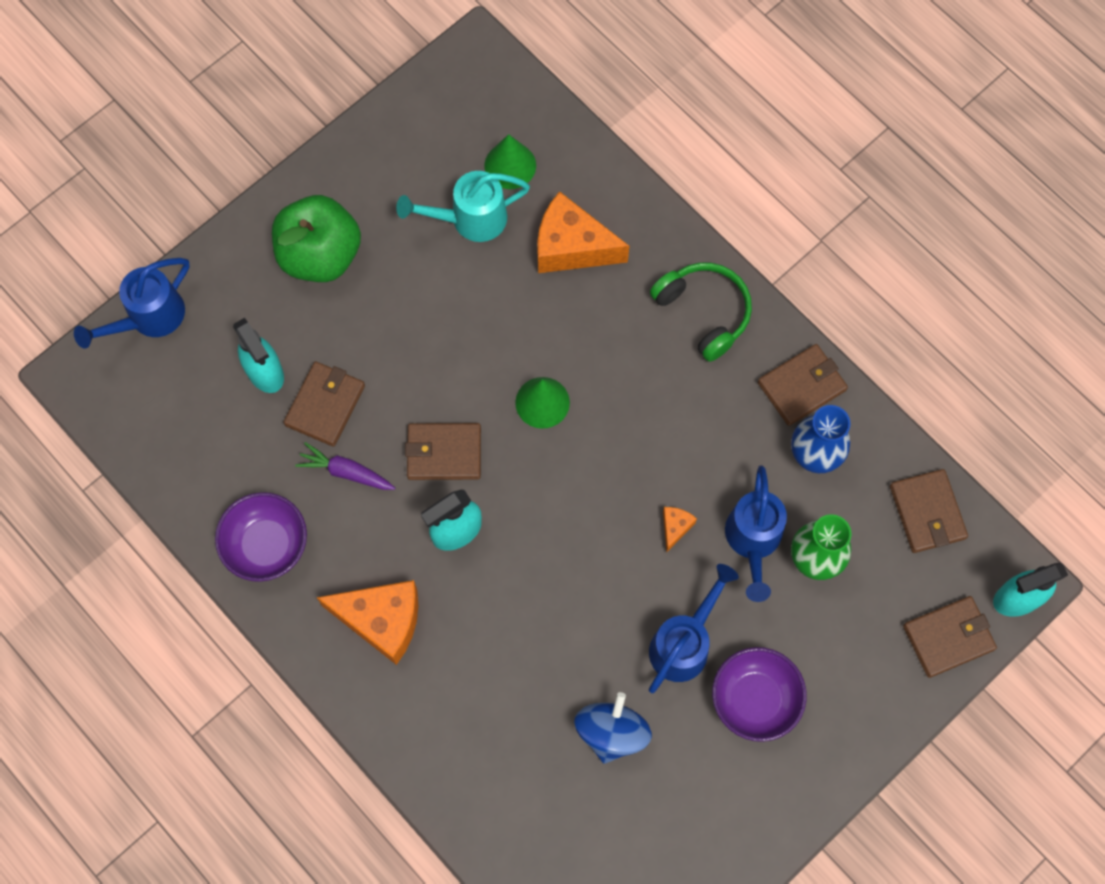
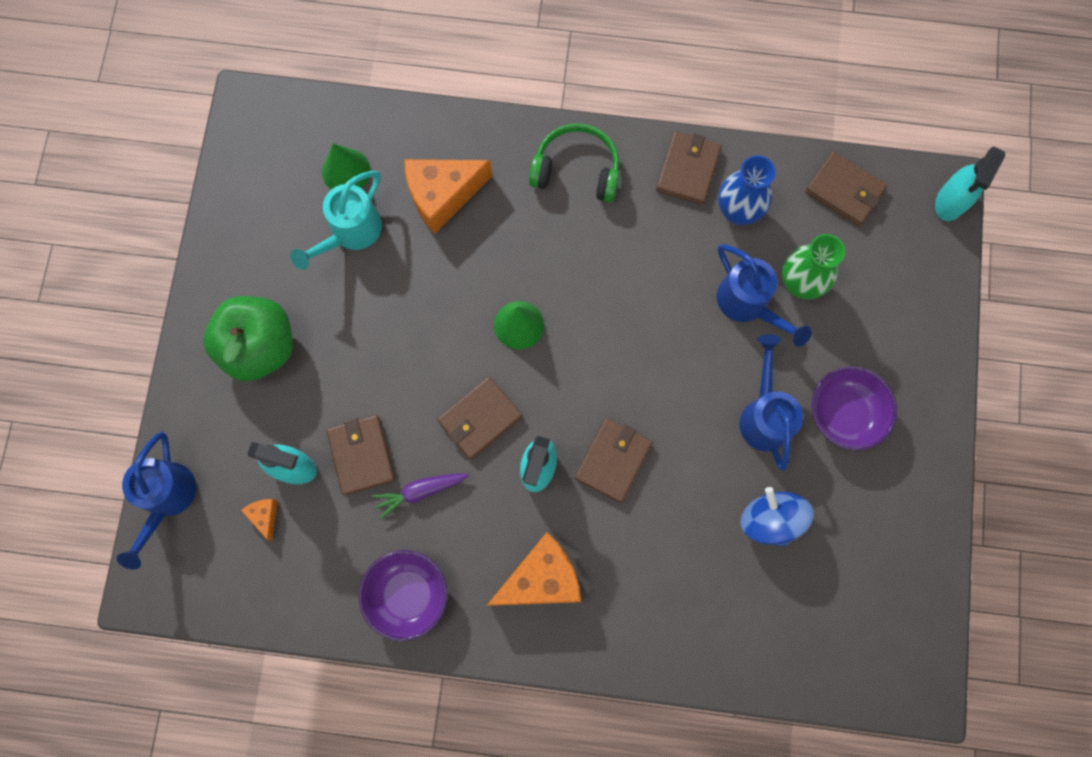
camera: 40 degrees left, 5 degrees up
orange cheese [663,507,697,552] -> orange cheese moved to [241,499,278,541]
brown wallet [903,596,997,678] -> brown wallet moved to [575,418,652,503]

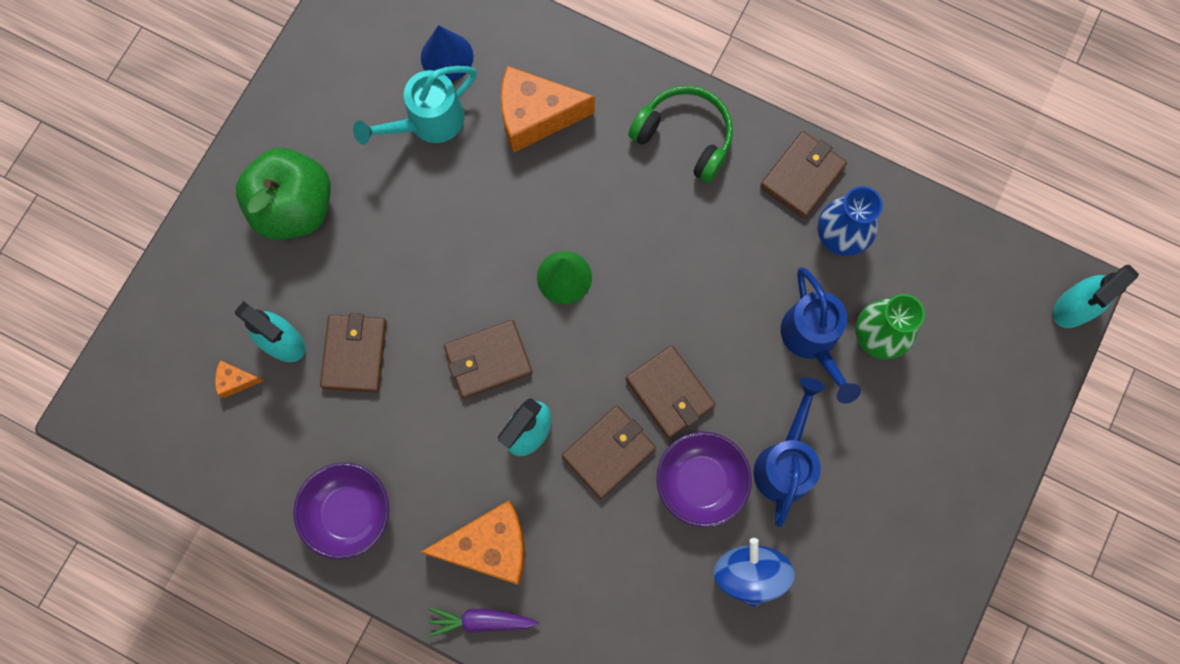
camera: 20 degrees right, 0 degrees up
blue watering can [117,432,196,569] -> none
orange cheese [241,499,278,541] -> orange cheese turned 90 degrees counterclockwise [215,360,263,398]
green cone [322,143,370,190] -> blue cone [421,25,474,81]
purple carrot [372,474,469,519] -> purple carrot moved to [428,607,539,637]
brown wallet [805,151,887,226] -> brown wallet moved to [626,345,715,438]
purple bowl [812,366,897,451] -> purple bowl moved to [656,432,752,527]

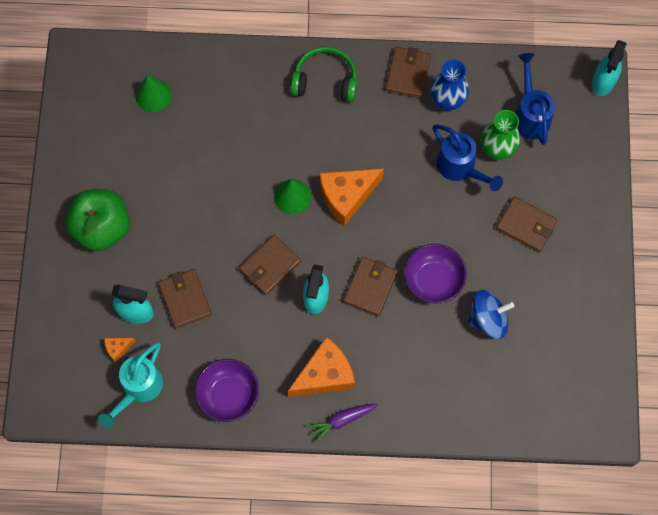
camera: 25 degrees left, 5 degrees down
turquoise watering can [353,66,477,145] -> turquoise watering can moved to [98,342,163,429]
blue cone [421,25,474,81] -> green cone [135,75,172,112]
orange cheese [501,66,595,153] -> orange cheese moved to [320,169,384,226]
brown wallet [626,345,715,438] -> brown wallet moved to [496,196,557,252]
blue spinning top [713,538,795,607] -> blue spinning top turned 105 degrees clockwise [468,290,514,339]
blue watering can [753,378,825,527] -> blue watering can moved to [515,53,555,145]

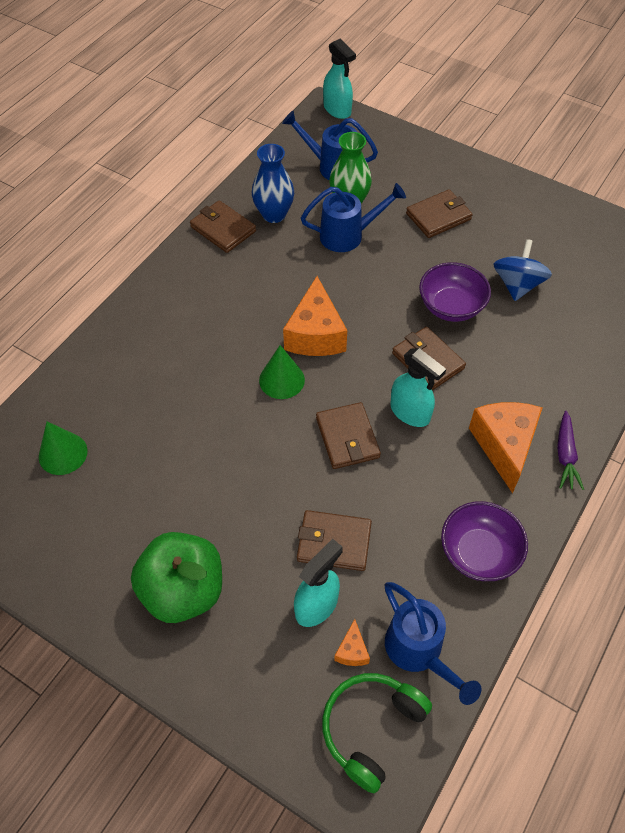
camera: 60 degrees left, 15 degrees down
turquoise watering can [98,342,163,429] -> blue watering can [385,582,481,705]
green headphones [291,47,357,102] -> green headphones moved to [322,673,432,793]

